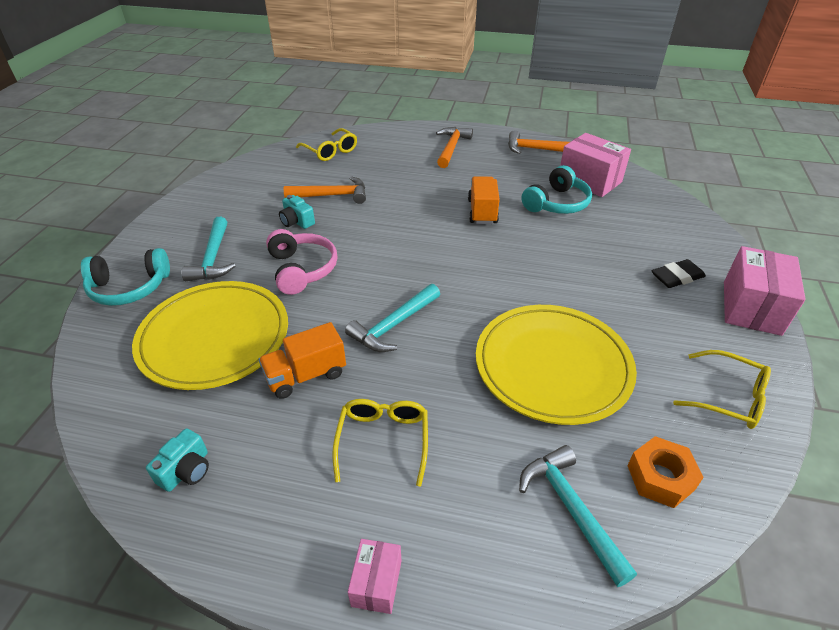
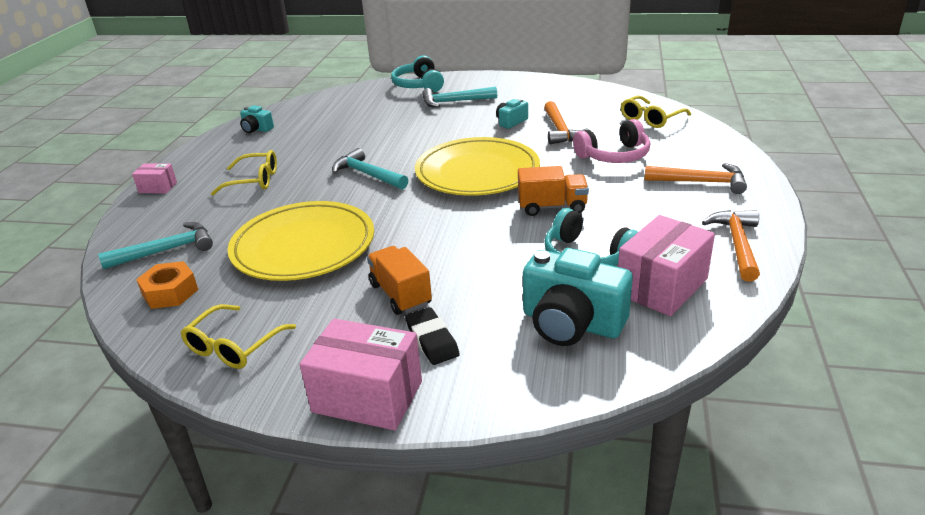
camera: 90 degrees right, 10 degrees down
yellow plate [132,281,288,390] -> yellow plate moved to [415,137,540,196]
orange truck [258,322,346,399] -> orange truck moved to [367,246,432,315]
pink headphones [266,229,338,295] -> pink headphones moved to [573,119,650,163]
none -> turquoise camera [523,248,633,346]

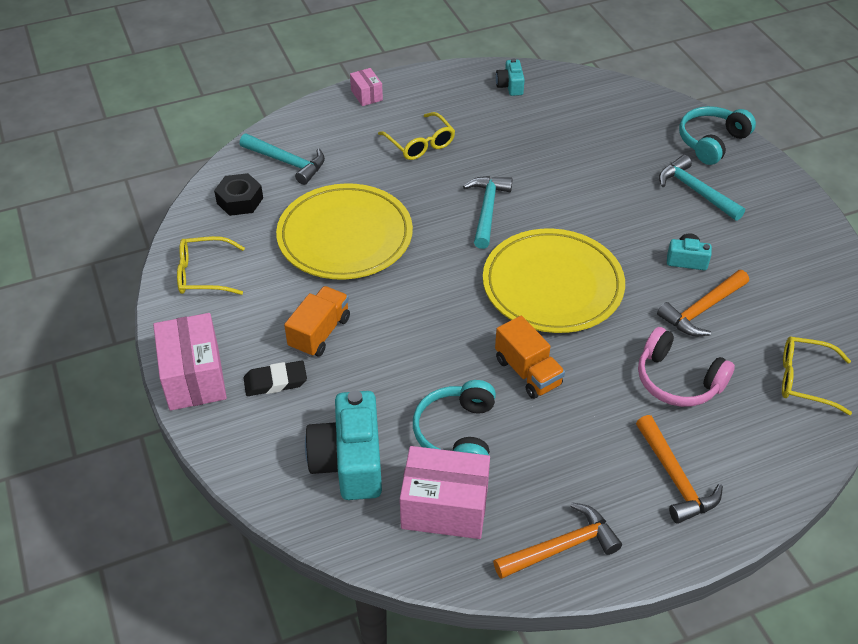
camera: 55 degrees right, 15 degrees up
orange nut [136,261,198,309] -> black nut [214,173,263,216]
black eraser [405,307,460,365] -> black eraser turned 45 degrees clockwise [244,361,307,396]

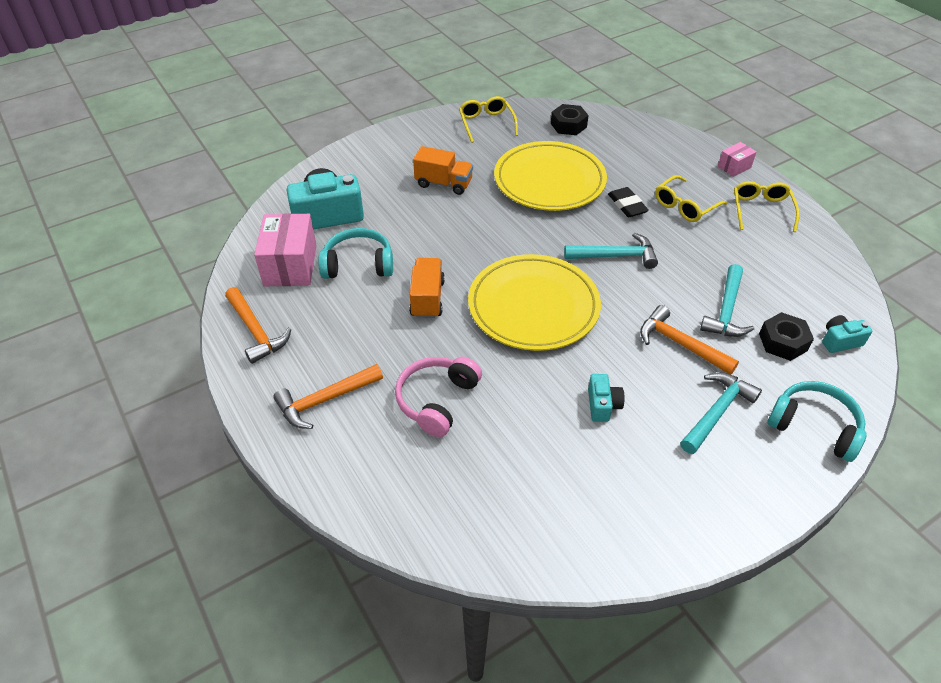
camera: 80 degrees right, 0 degrees up
pink box [153,313,227,411] -> none
turquoise hammer [240,134,325,185] -> turquoise hammer moved to [700,264,754,337]
black eraser [244,361,307,396] -> black eraser moved to [608,187,649,217]
orange truck [495,316,565,399] -> orange truck turned 135 degrees clockwise [409,258,445,318]
turquoise camera [496,58,525,96] -> turquoise camera moved to [822,315,872,353]
orange hammer [657,270,749,336] -> orange hammer moved to [640,305,739,375]
yellow glasses [782,336,852,415] -> yellow glasses moved to [734,181,800,232]
none -> black nut [759,312,814,361]

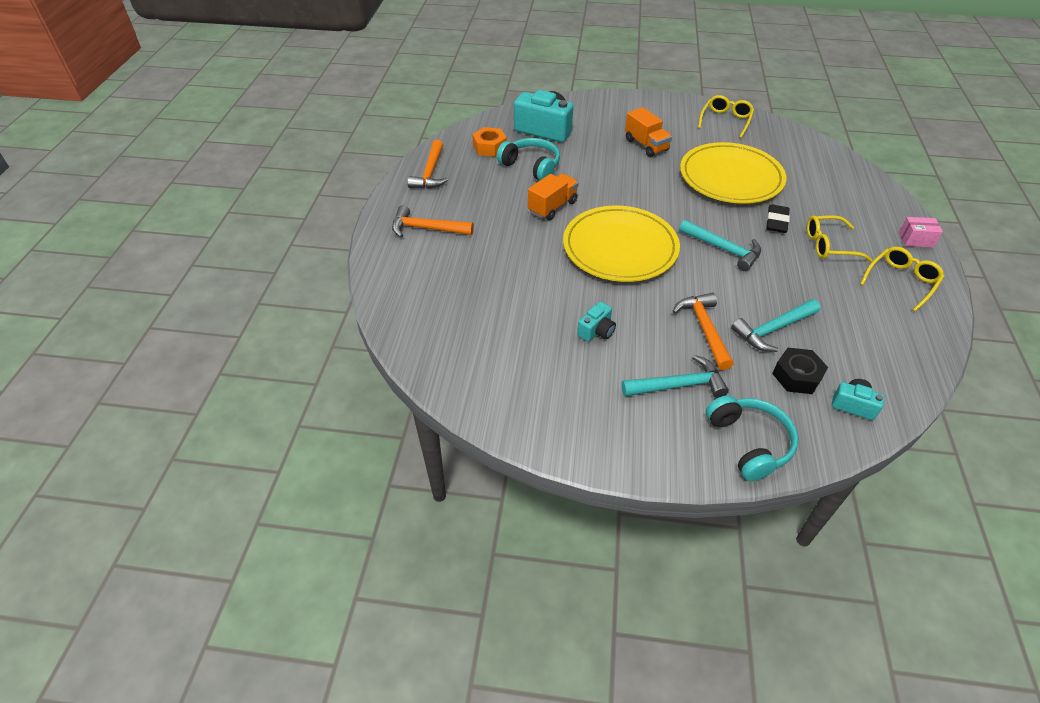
camera: 40 degrees right, 0 degrees up
pink box [254,213,317,286] -> orange nut [472,127,507,157]
pink headphones [395,357,482,437] -> none
black nut [551,104,589,135] -> none

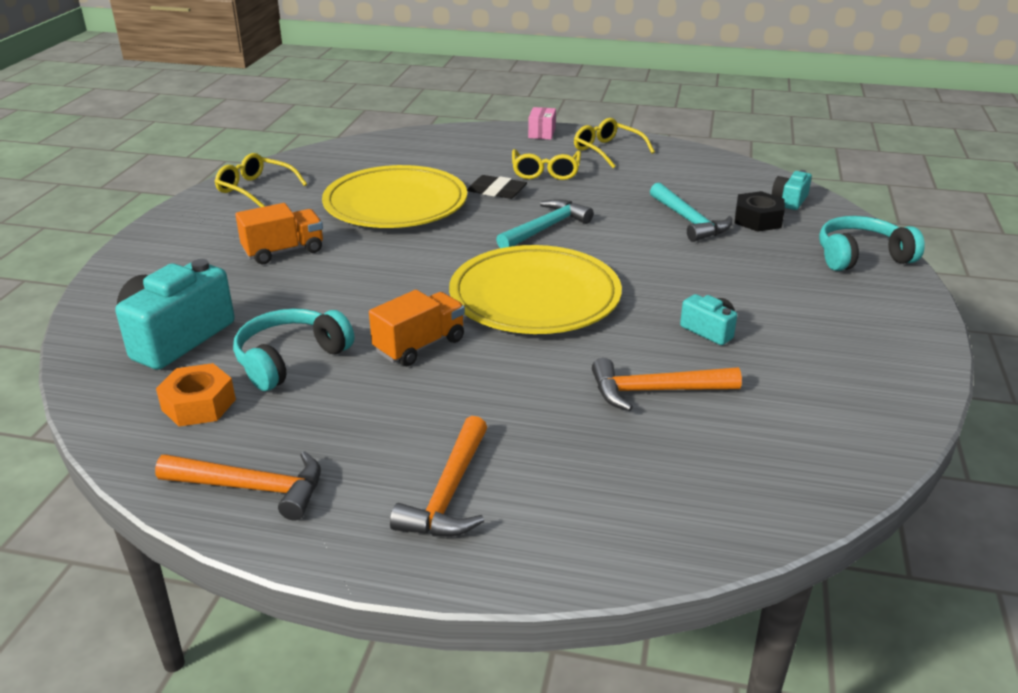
camera: 85 degrees left, 15 degrees down
orange truck [528,173,579,220] -> orange truck turned 90 degrees clockwise [369,290,465,366]
turquoise hammer [621,355,729,398] -> none
orange hammer [672,293,733,370] -> orange hammer moved to [592,358,742,411]

